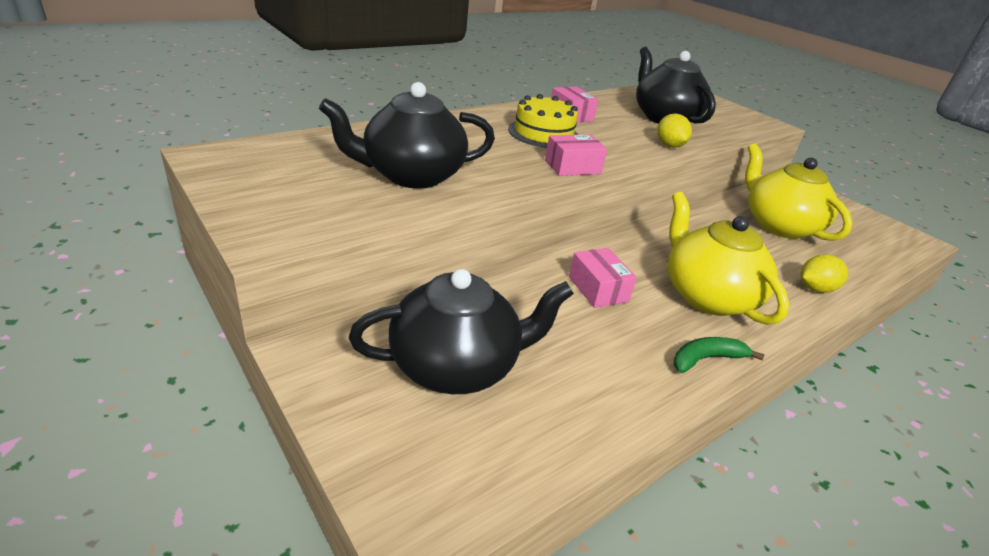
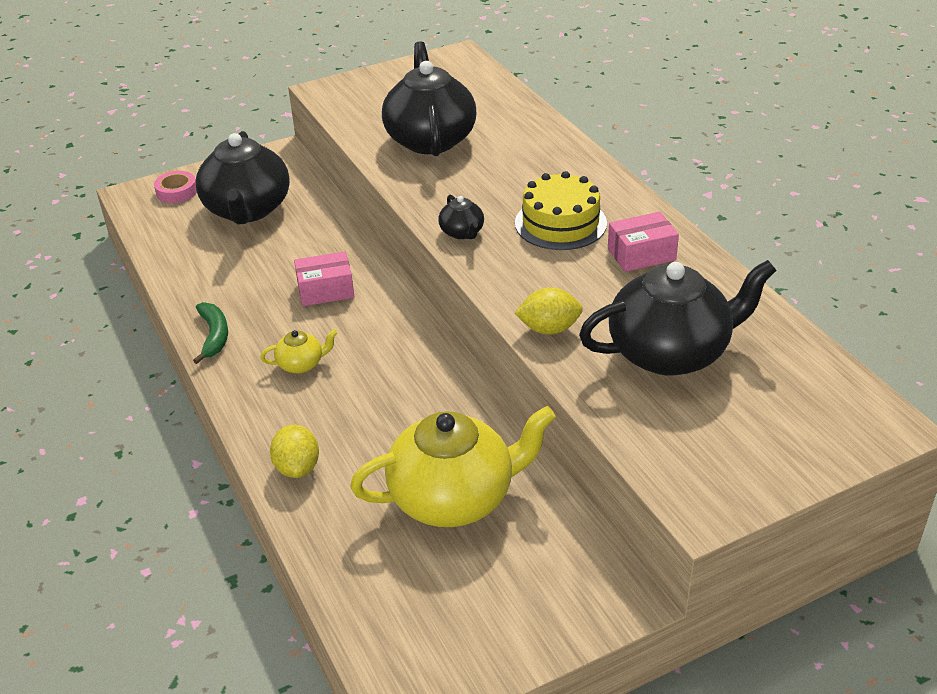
camera: 105 degrees right, 5 degrees up
pink box [545,134,607,176] -> black teapot [438,195,484,239]
yellow teapot [668,192,789,325] -> yellow teapot [260,329,338,373], size x0.43
none -> pink tape [154,171,197,203]

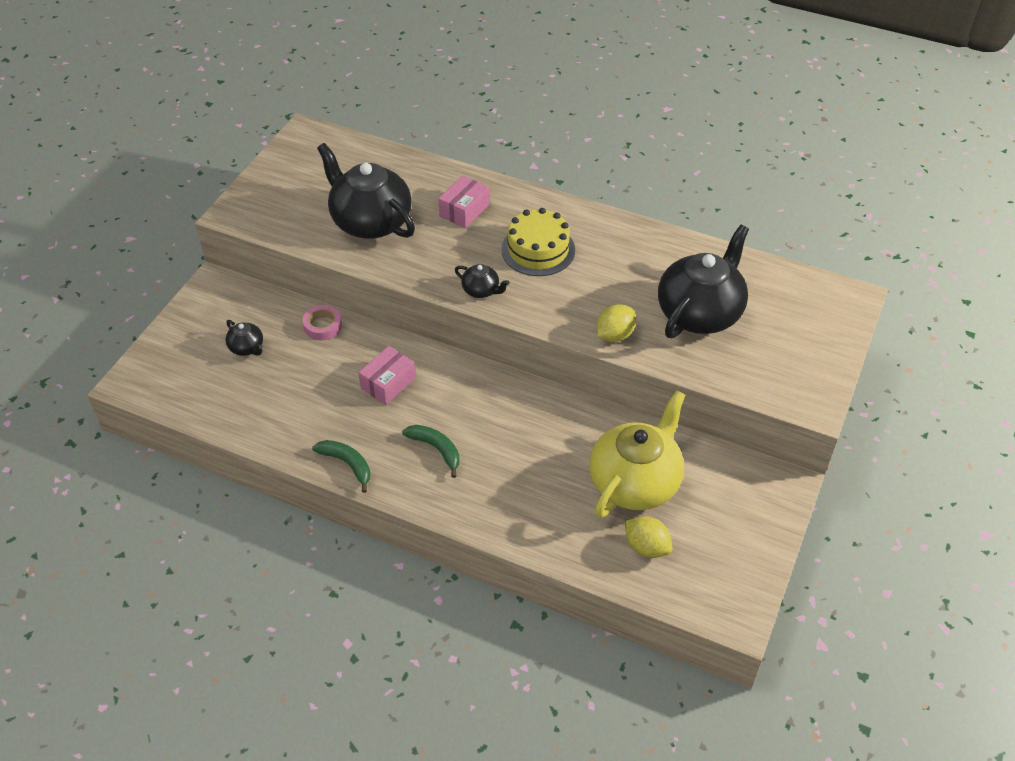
camera: 40 degrees left, 10 degrees up
pink tape [154,171,197,203] -> pink tape moved to [302,305,342,341]
black teapot [196,131,290,225] -> black teapot [226,320,263,356], size x0.43
yellow teapot [260,329,338,373] -> green banana [402,425,460,478]
yellow lemon [270,425,319,478] -> yellow lemon moved to [625,516,673,558]
pink box [608,212,679,272] -> pink box moved to [438,175,489,228]

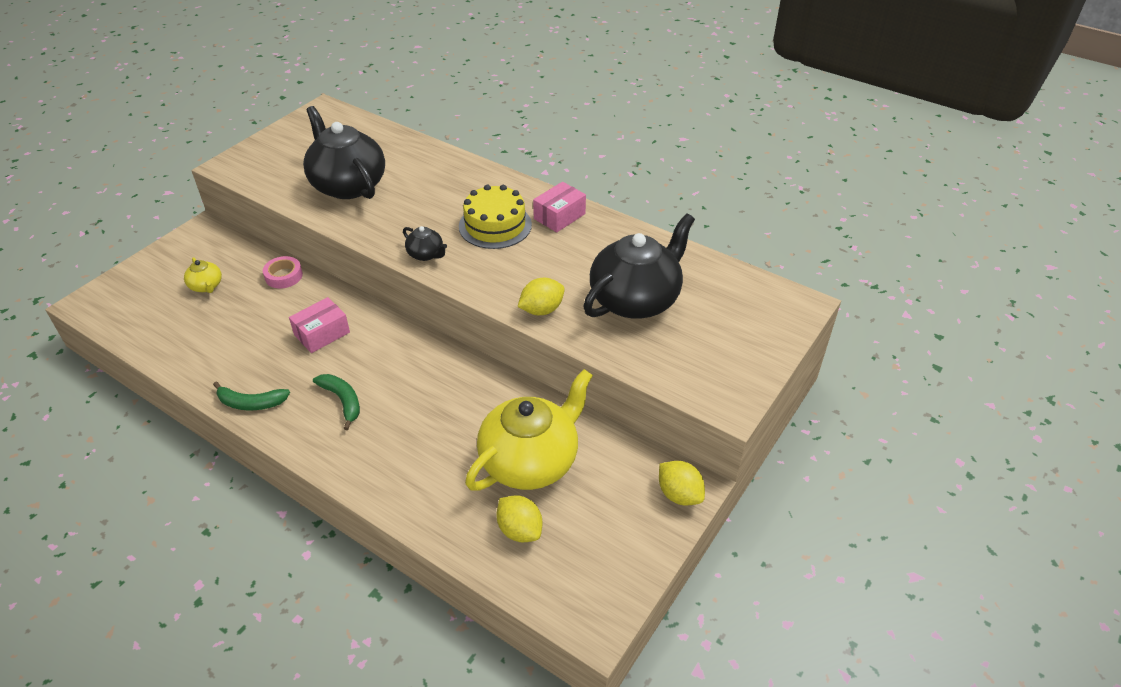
camera: 10 degrees right, 5 degrees down
black teapot [226,320,263,356] -> yellow teapot [184,257,222,293]
green banana [312,440,370,493] -> green banana turned 135 degrees clockwise [213,382,290,410]
pink box [438,175,489,228] -> pink box moved to [533,182,586,232]
none -> yellow lemon [659,461,705,506]

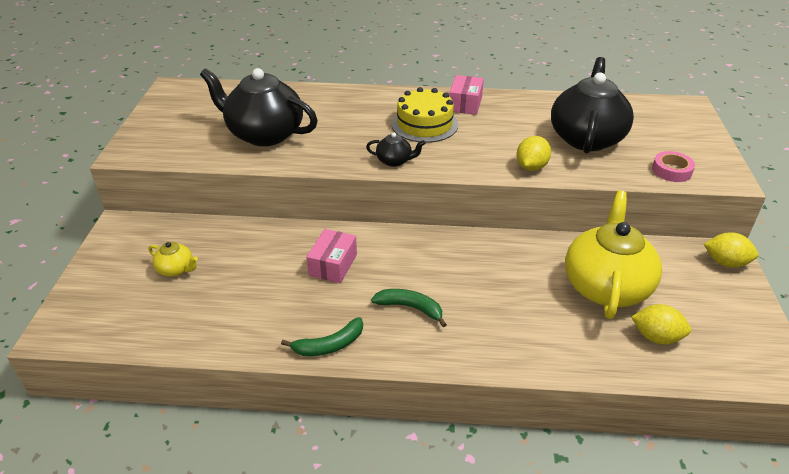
camera: 30 degrees left, 5 degrees down
pink tape [263,256,303,289] -> pink tape moved to [652,151,695,182]

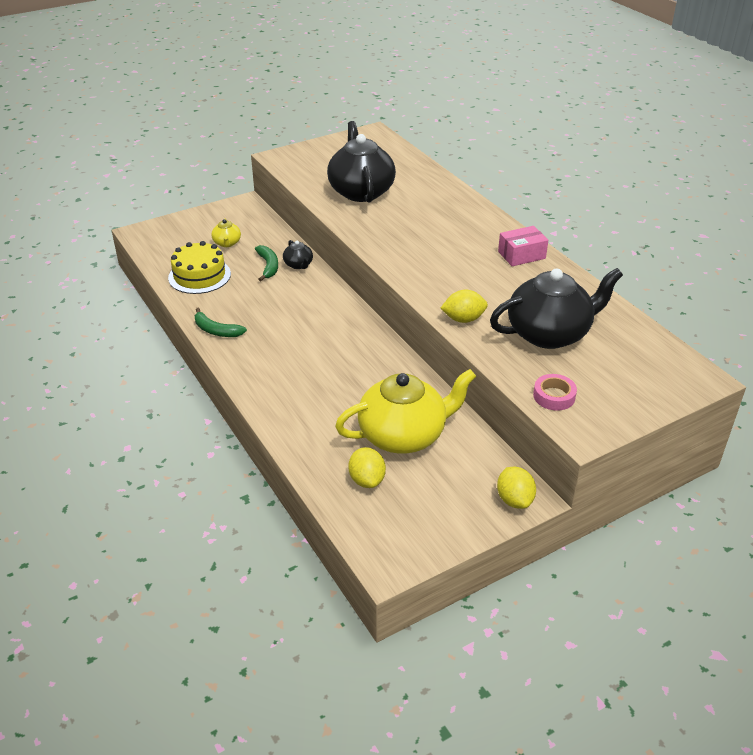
camera: 55 degrees right, 0 degrees up
pink box [306,229,357,283] -> none
black teapot [366,132,425,167] -> black teapot moved to [283,240,313,269]
green banana [371,289,447,327] -> green banana moved to [255,245,278,281]
yellow cake [392,87,458,143] -> yellow cake moved to [168,241,231,294]

